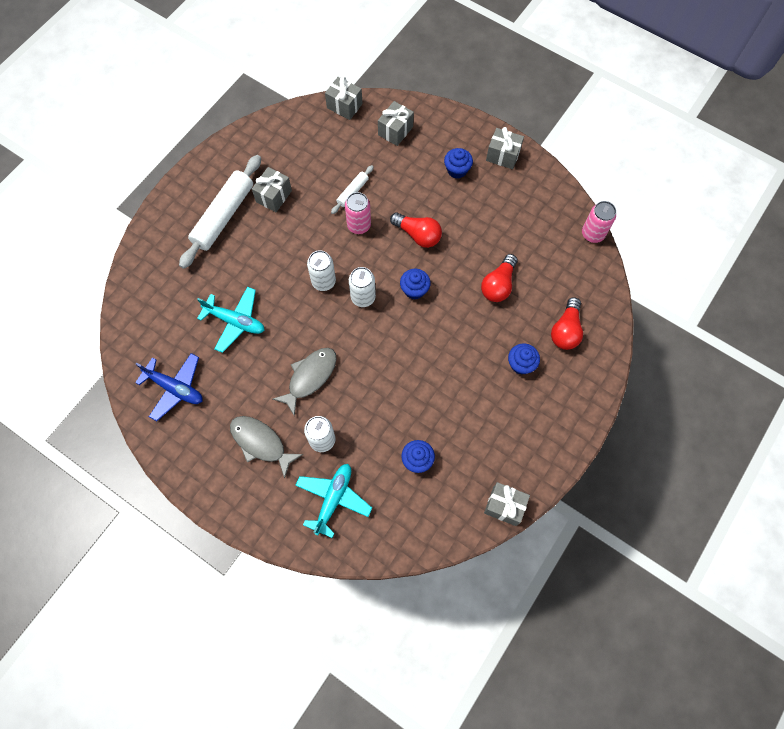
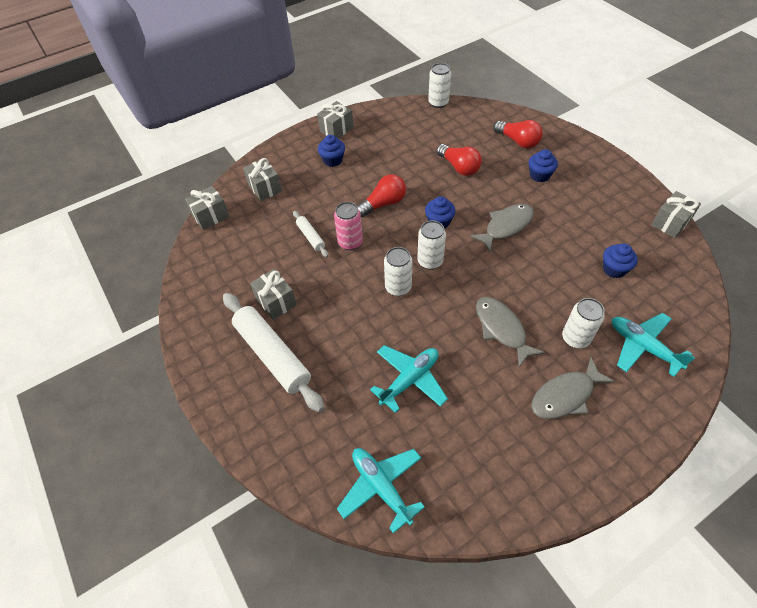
camera: 65 degrees left, 15 degrees down
blue plane [135,353,203,421] -> none
pink can [582,201,616,243] -> white can [428,63,451,108]
none -> turquoise plane [337,448,425,533]
none -> grey fish [469,204,534,252]

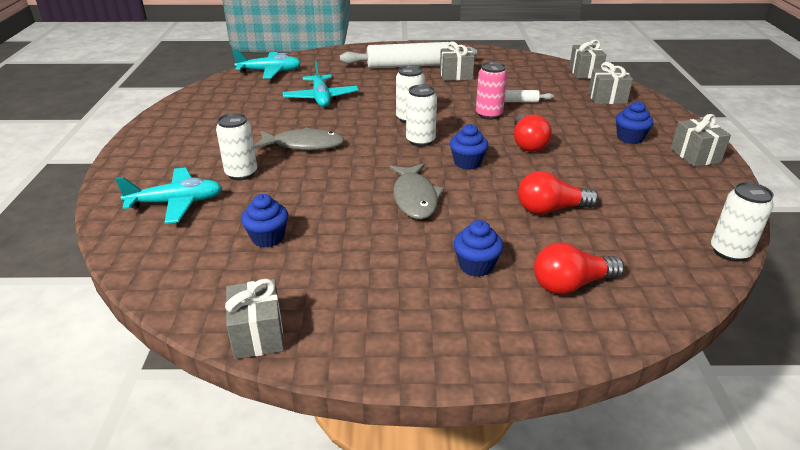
camera: 120 degrees right, 20 degrees down
grey fish [531,357,615,419] -> none

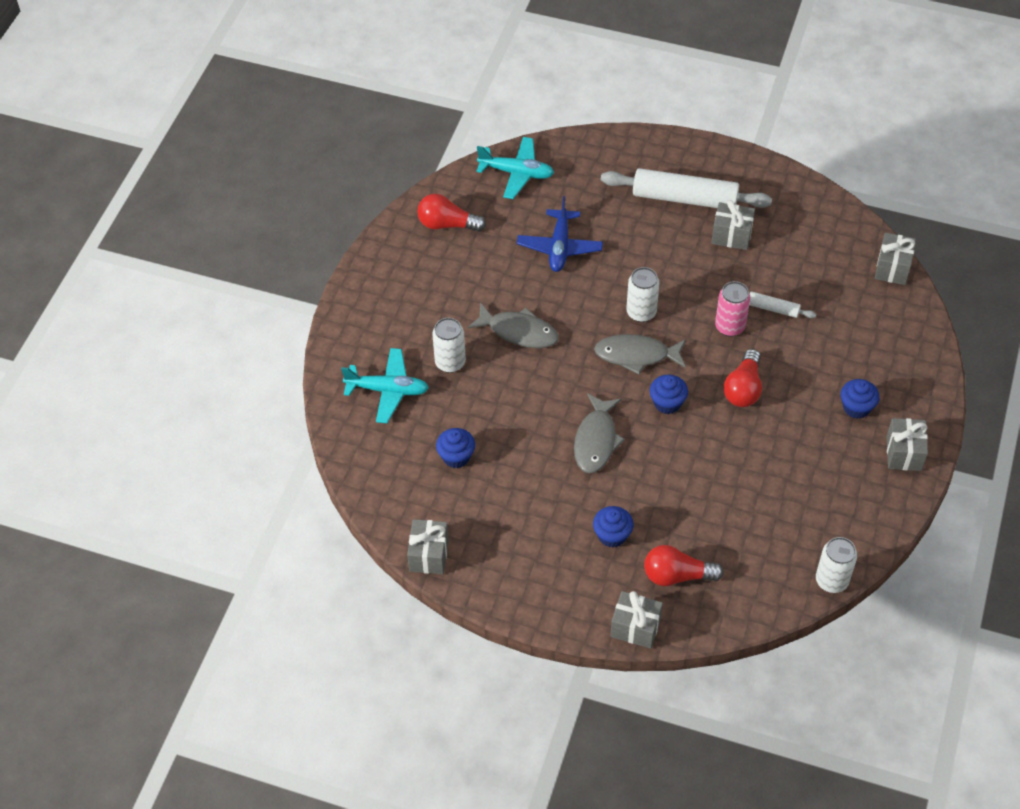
camera: 20 degrees right, 20 degrees up
turquoise plane [282,60,359,107] -> blue plane [517,196,603,272]
white can [406,85,437,147] -> grey fish [594,334,686,374]
red light bulb [518,171,599,215] -> red light bulb moved to [417,194,486,232]
grey gift [588,62,633,104] -> grey gift moved to [610,591,663,649]

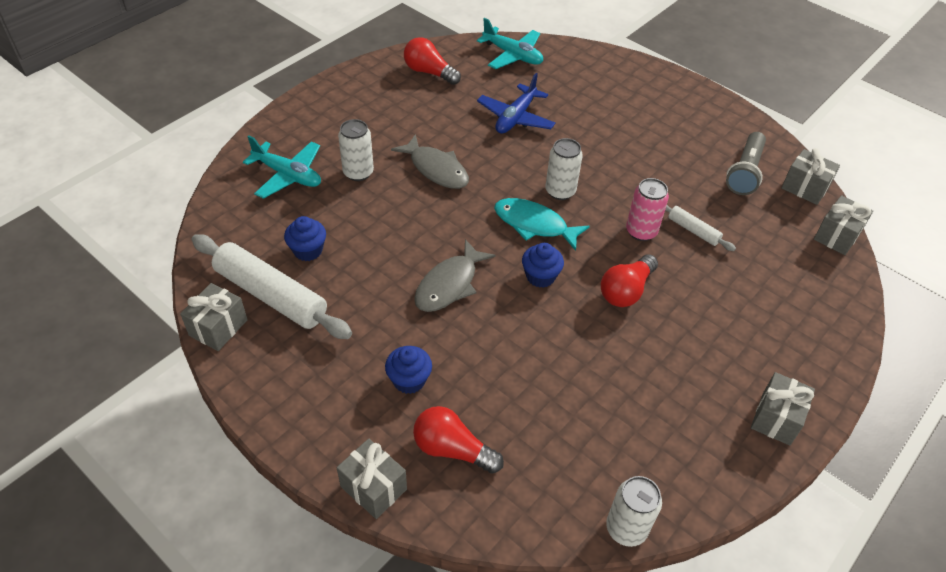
camera: 20 degrees right, 5 degrees down
grey fish [594,334,686,374] -> turquoise fish [494,198,590,251]
white rolling pin [601,168,772,208] -> white rolling pin moved to [191,235,352,339]
grey gift [711,200,755,250] -> grey gift moved to [781,148,840,205]
blue cupcake [840,379,880,419] -> none
none -> grey flashlight [726,132,766,195]

